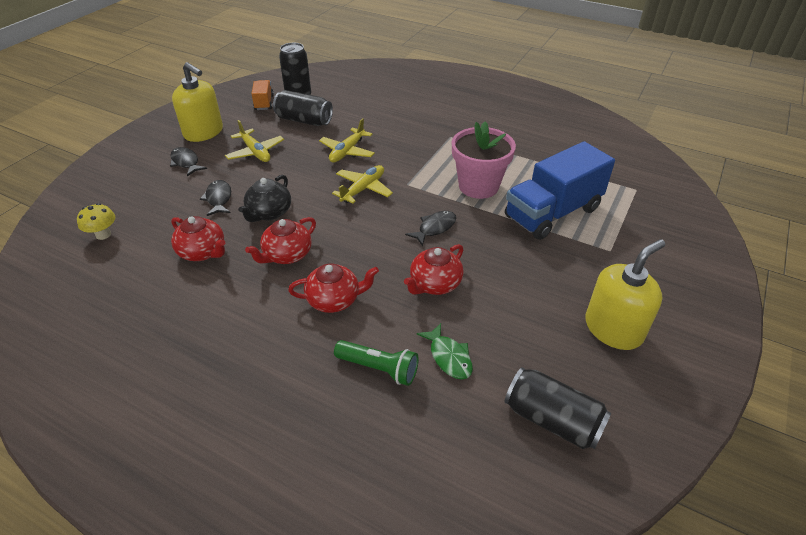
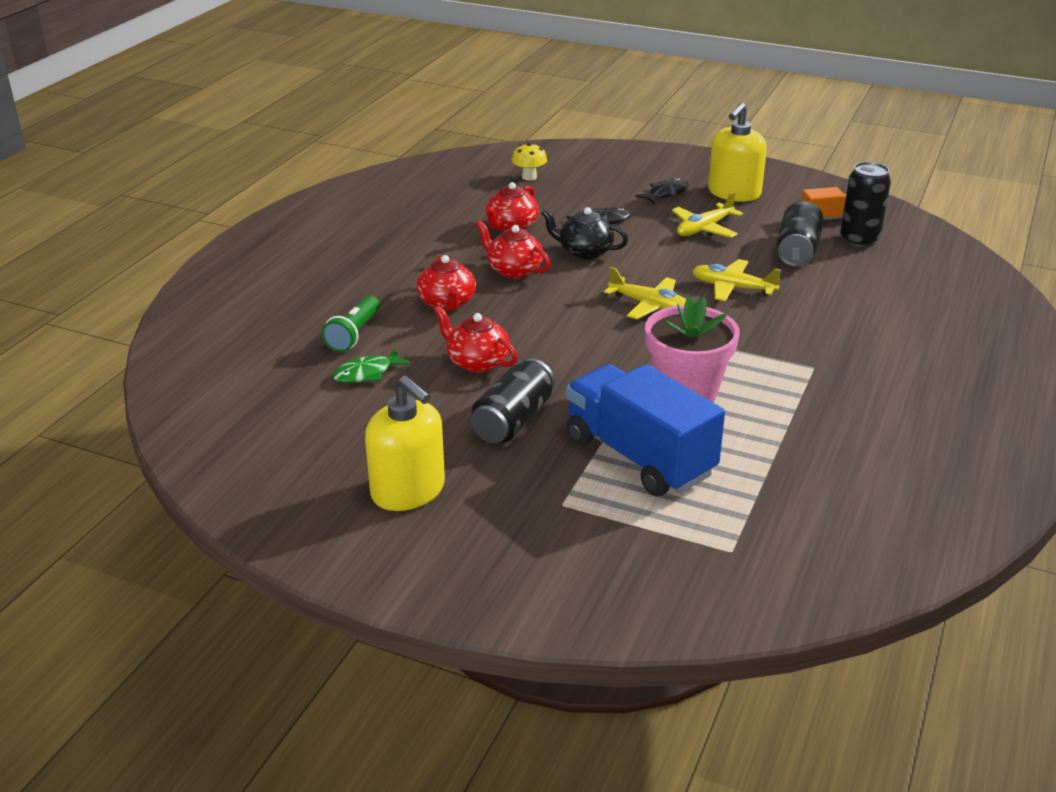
camera: 85 degrees right, 10 degrees down
black fish [405,211,456,247] -> none
black can [505,367,611,449] -> black can moved to [471,358,555,443]

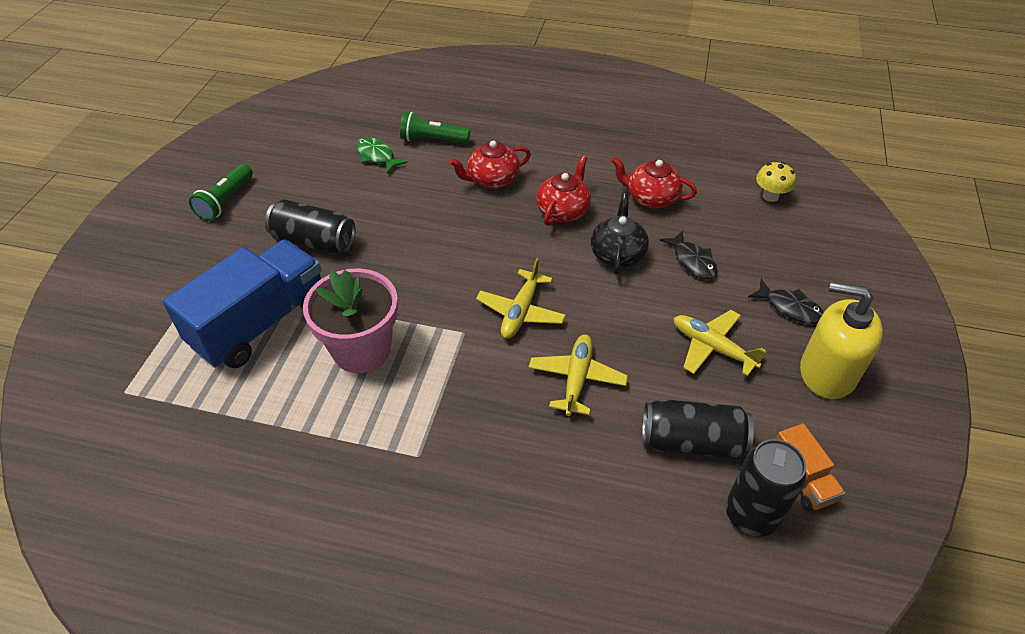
camera: 80 degrees right, 15 degrees up
yellow soap dispenser [365,375,445,511] -> green flashlight [189,164,253,221]
red teapot [434,306,518,373] -> none

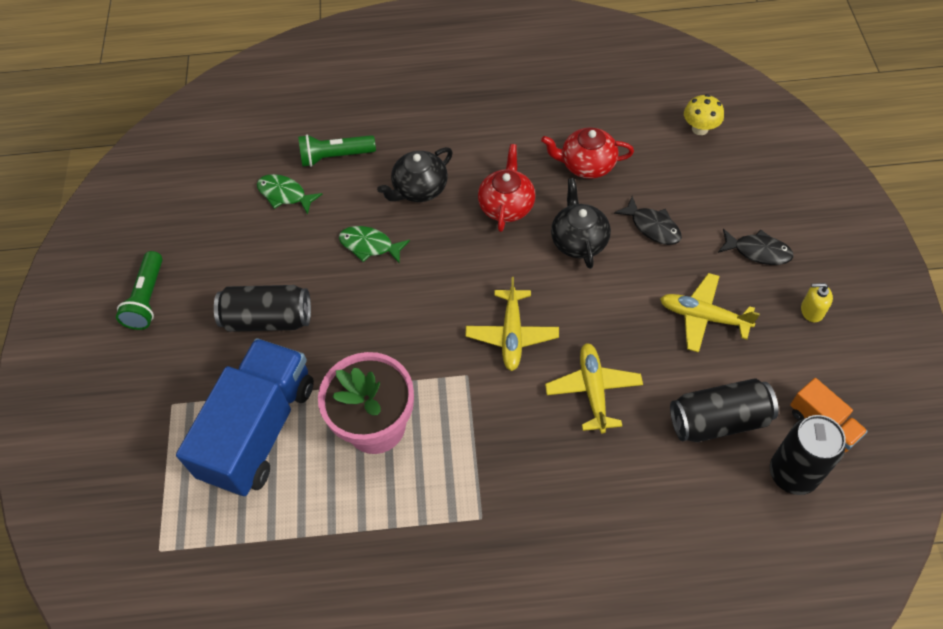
camera: 15 degrees left, 10 degrees up
red teapot [449,141,531,189] -> black teapot [377,147,453,202]
yellow soap dispenser [800,282,883,399] -> yellow soap dispenser [801,283,833,322], size x0.43
none -> green fish [339,226,410,264]

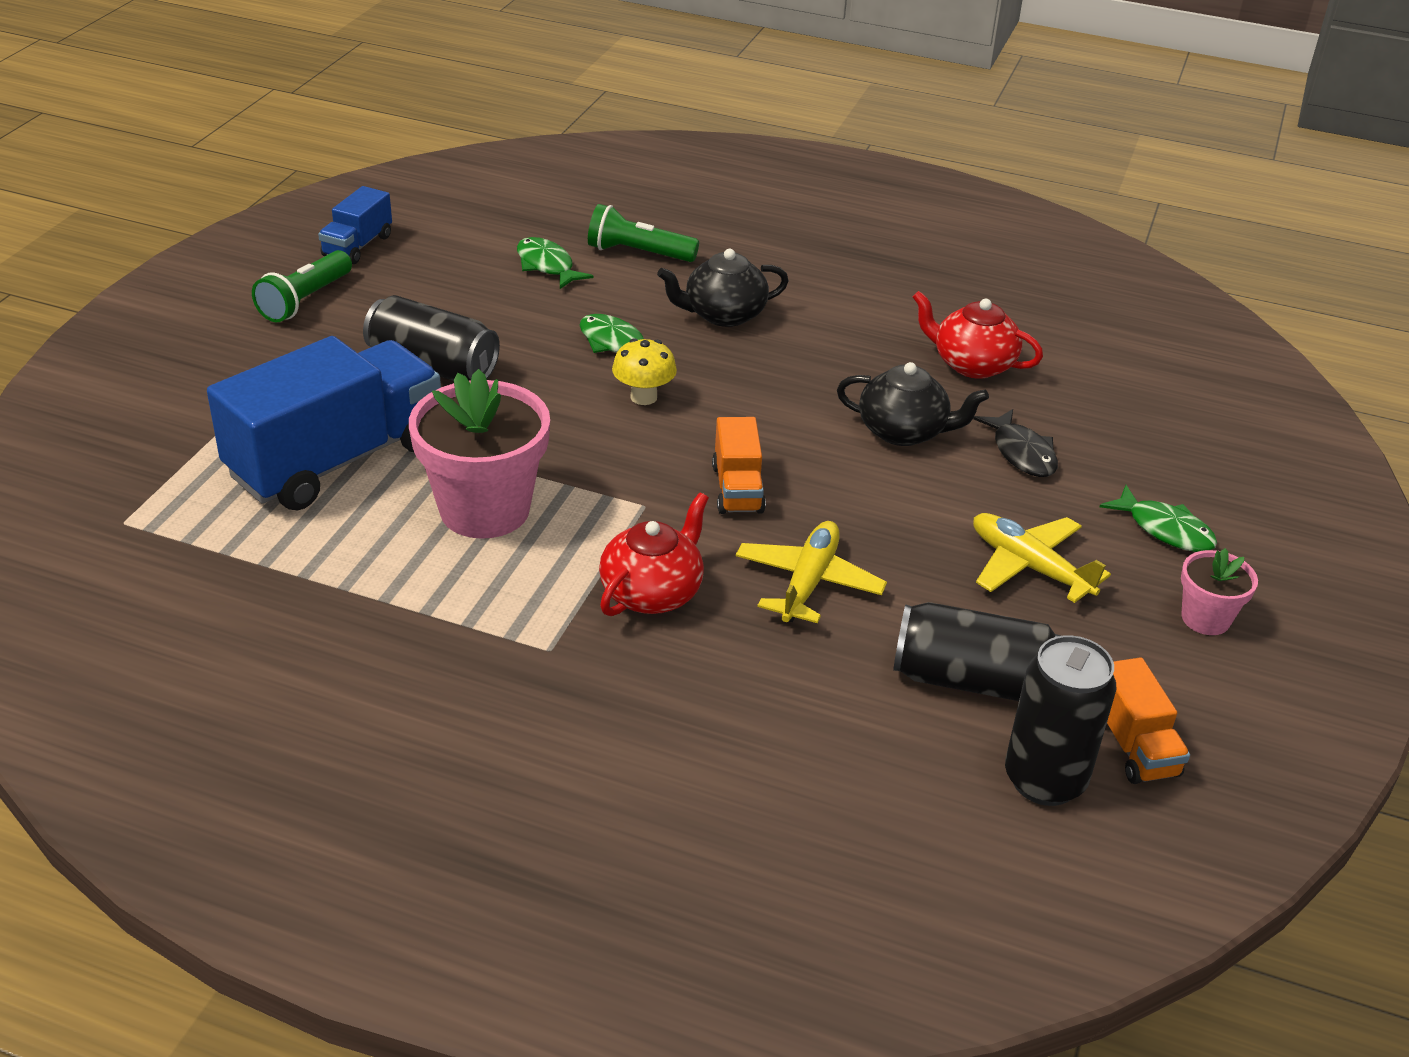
camera: 20 degrees right, 20 degrees down
yellow plane [465,277,559,371] -> orange truck [712,417,766,514]
red teapot [478,144,535,232] -> red teapot moved to [599,492,709,616]
black teapot [551,178,611,269] -> black teapot turned 90 degrees clockwise [837,362,989,446]
yellow mushroom [684,94,724,135] -> yellow mushroom moved to [612,338,677,405]
black fish [718,229,794,265] -> green fish [1100,485,1217,552]
yellow soap dispenser [801,283,833,322] -> pink flower pot [1181,548,1258,635]
none -> blue truck [318,186,392,264]

